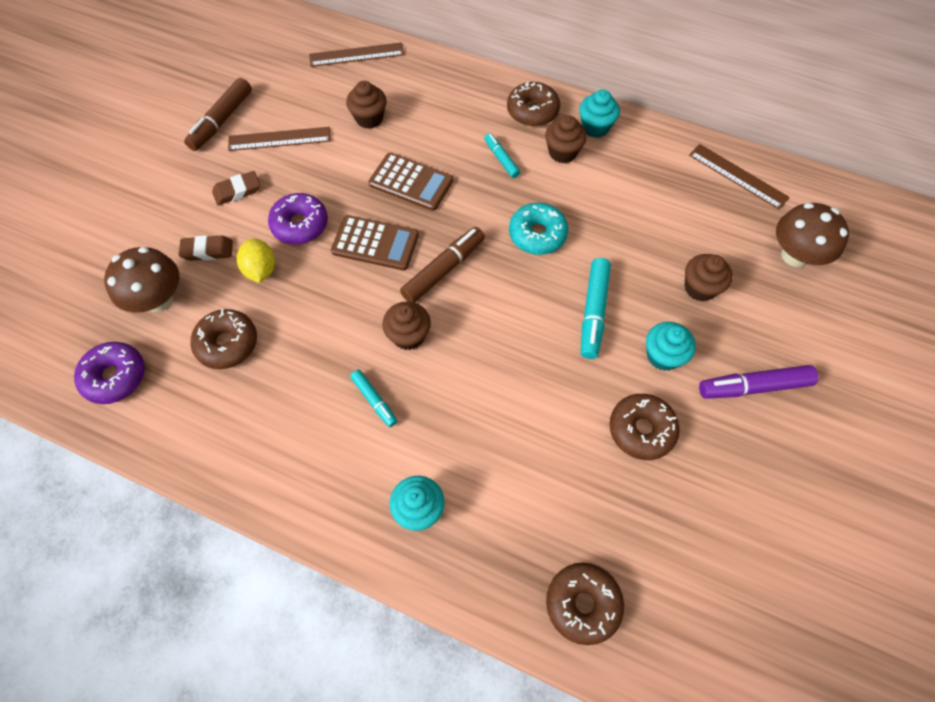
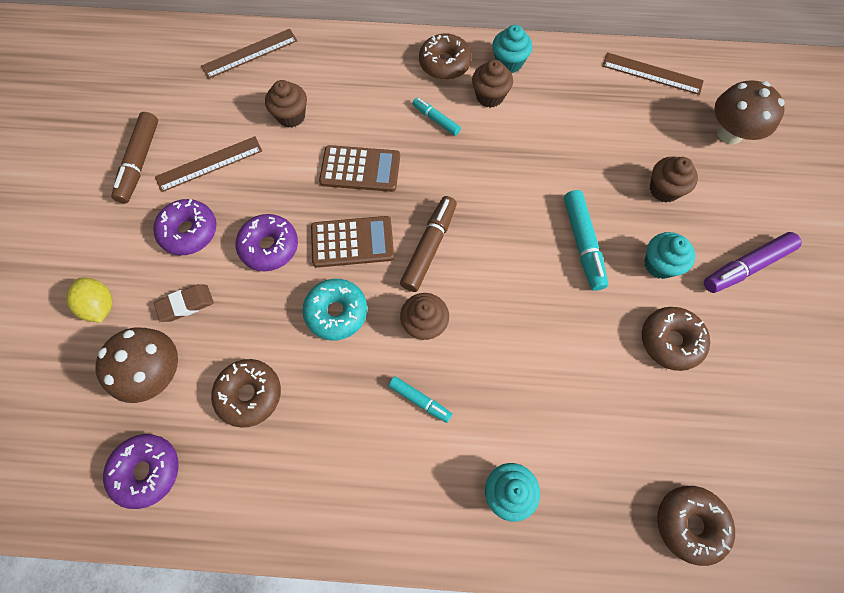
camera: 20 degrees left, 5 degrees up
brown eraser [212,171,260,205] -> purple donut [153,199,216,256]
yellow lemon [237,238,275,283] -> yellow lemon moved to [66,278,112,323]
turquoise donut [509,202,568,255] -> turquoise donut moved to [302,279,367,340]

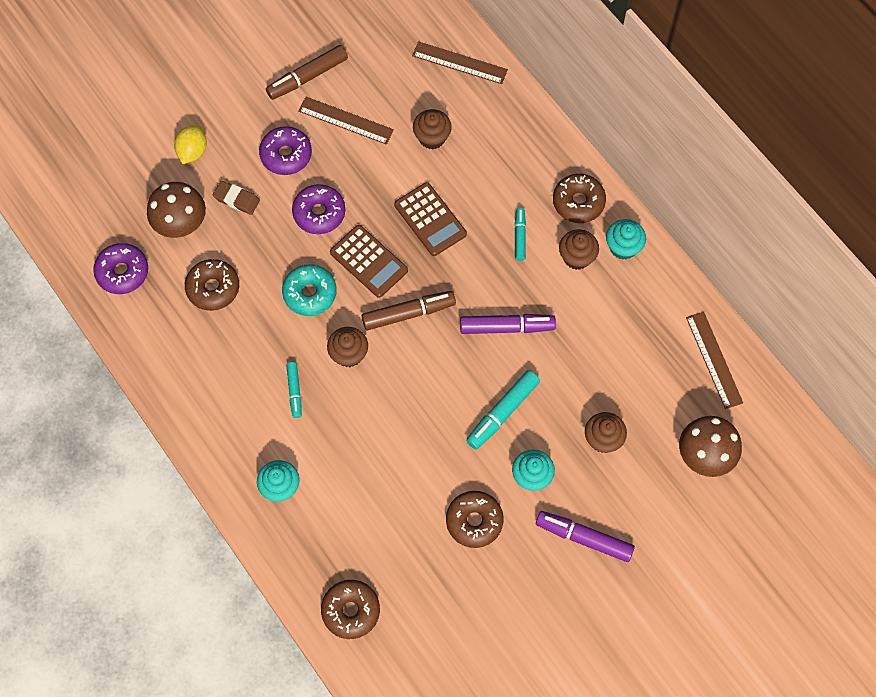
camera: 50 degrees right, 0 degrees up
none -> purple marker [460,314,556,334]

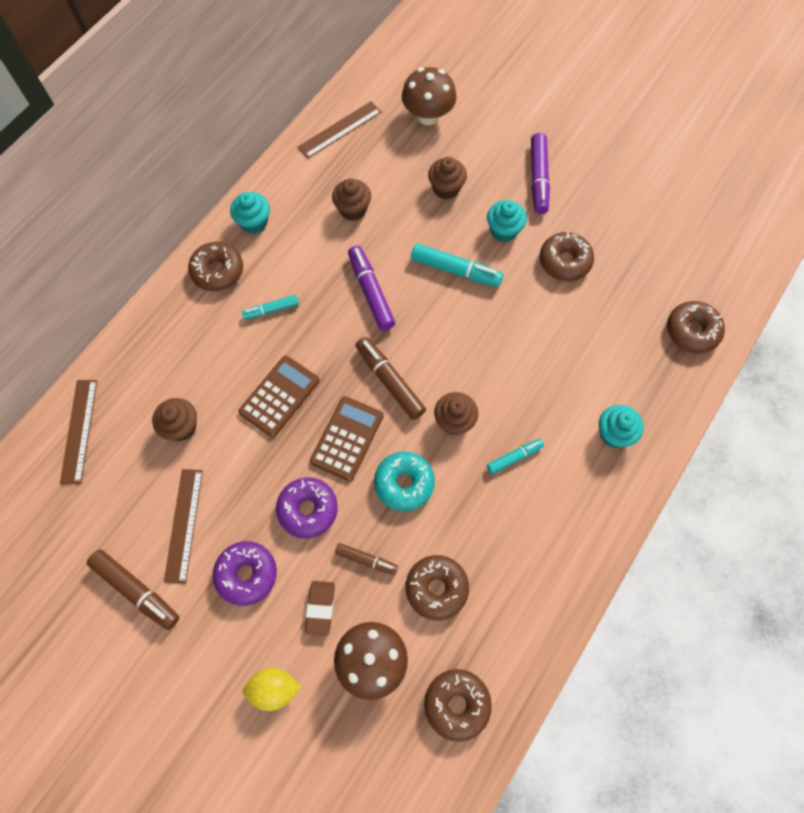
camera: 110 degrees left, 0 degrees up
purple donut [93,243,148,294] -> brown donut [424,669,492,742]
brown cupcake [559,229,599,270] -> brown cupcake moved to [332,178,371,221]
none -> brown marker [335,543,398,575]

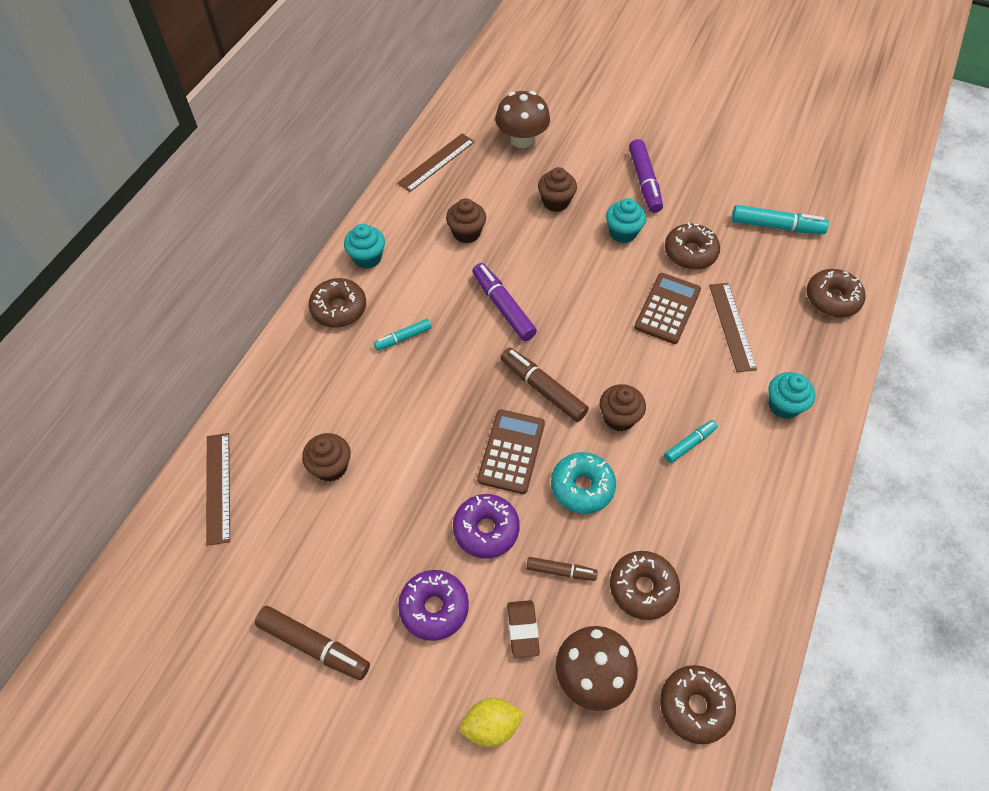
camera: 10 degrees left, 10 degrees down
brown ruler [164,469,203,584] -> brown ruler moved to [709,283,757,372]
brown calculator [238,356,320,437] -> brown calculator moved to [634,273,701,344]
turquoise marker [411,243,503,287] -> turquoise marker moved to [732,205,829,234]

